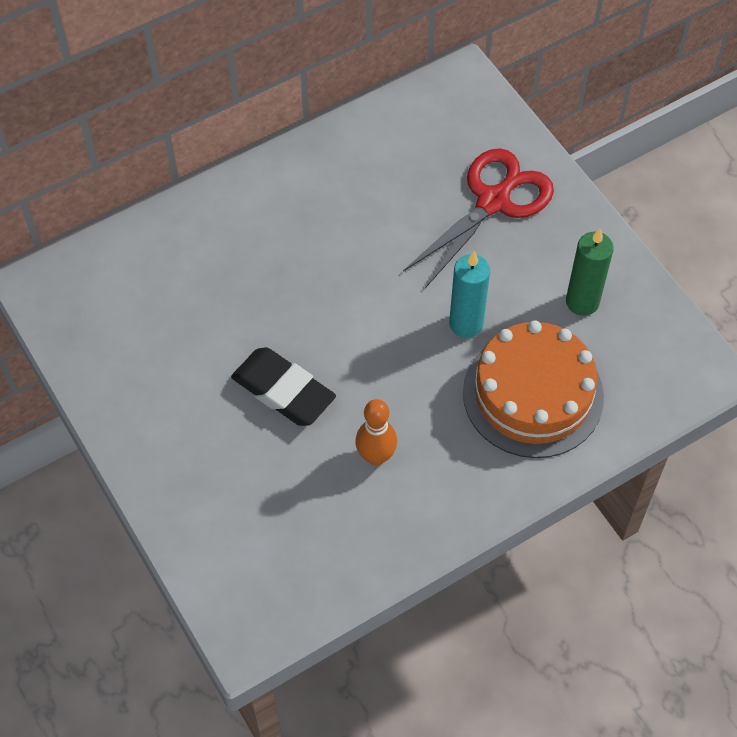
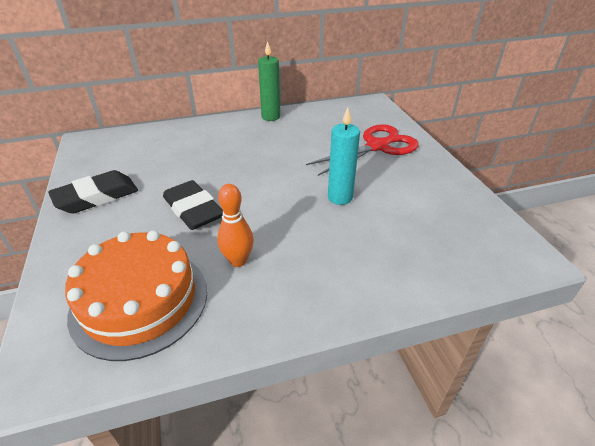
camera: 15 degrees right, 20 degrees down
orange cake [463,320,604,458] -> orange cake moved to [65,230,207,361]
green candle [566,228,614,316] -> green candle moved to [258,41,280,121]
none -> black eraser [48,170,138,214]

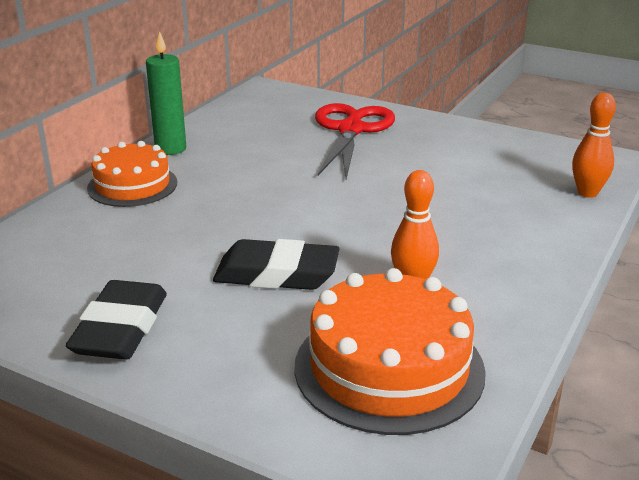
camera: 45 degrees left, 10 degrees down
turquoise candle [328,107,360,205] -> none
none -> orange cake [87,141,177,207]
none -> orange bowling pin [572,93,616,198]

